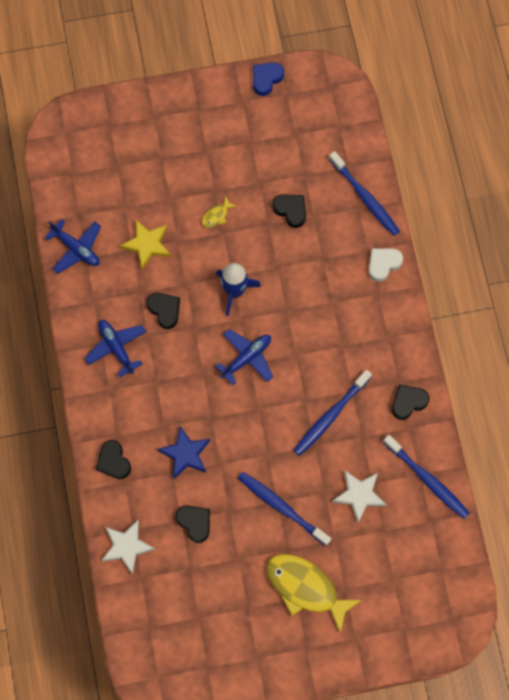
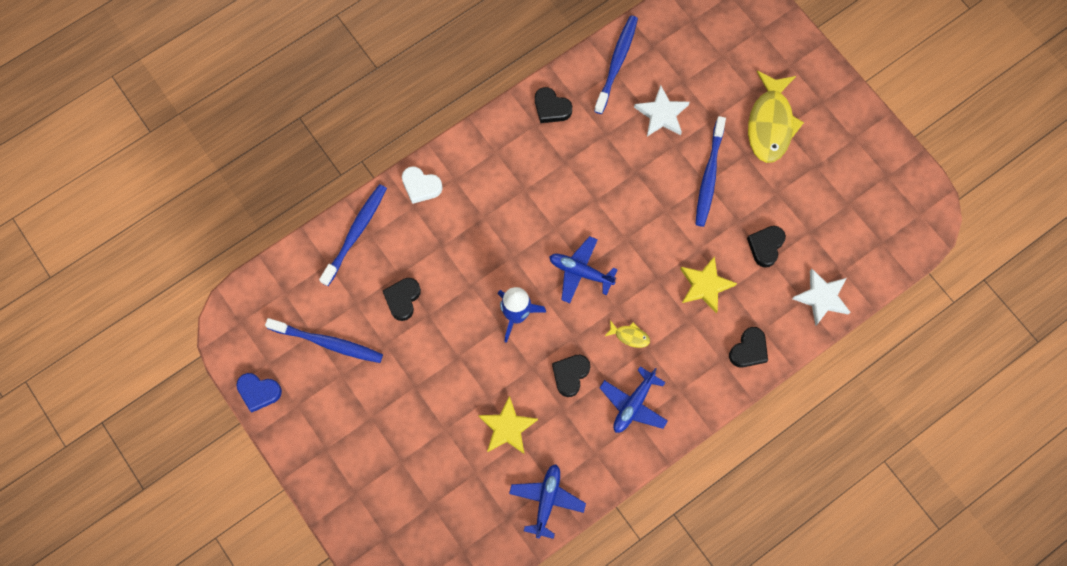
camera: 115 degrees left, 0 degrees up
blue star [157,426,210,479] -> yellow star [680,256,737,313]
yellow fish [202,197,236,228] -> yellow fish moved to [605,320,650,348]
blue toothbrush [293,370,372,456] -> blue toothbrush moved to [265,318,383,363]

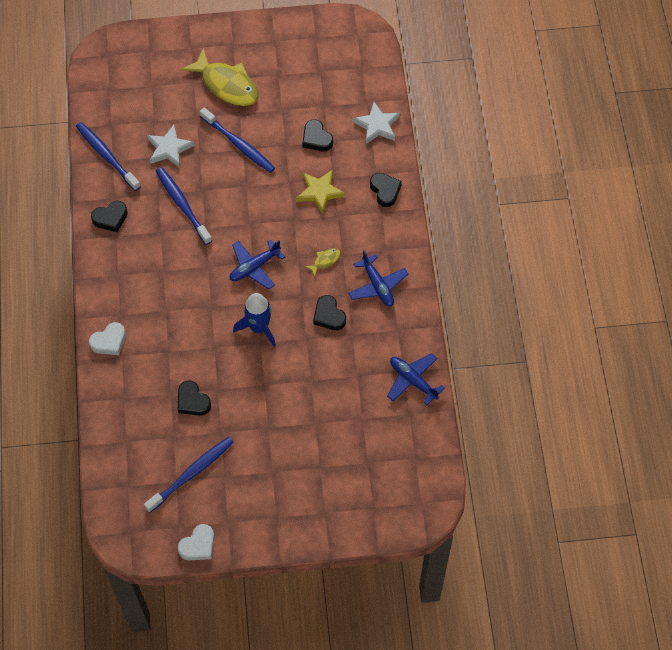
camera: 60 degrees left, 10 degrees down
blue heart [236,373,282,412] -> white heart [178,524,214,560]
blue toothbrush [319,184,387,286] -> blue toothbrush moved to [156,167,212,245]
yellow star [478,396,538,454] -> none

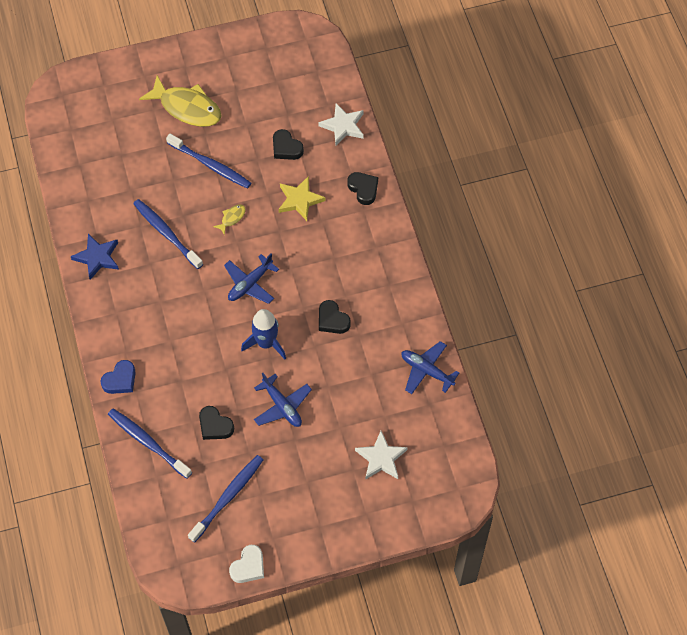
camera: 10 degrees left, 0 degrees up
blue toothbrush [76,122,141,191] -> blue toothbrush moved to [108,408,192,479]
white heart [89,322,126,355] -> blue heart [101,360,136,394]
black heart [91,201,128,232] -> blue star [71,234,119,280]
white star [147,125,194,168] -> white star moved to [355,431,408,480]
yellow fish [305,248,340,277] -> yellow fish moved to [213,205,246,235]
blue plane [348,250,408,307] -> blue plane moved to [254,373,312,427]

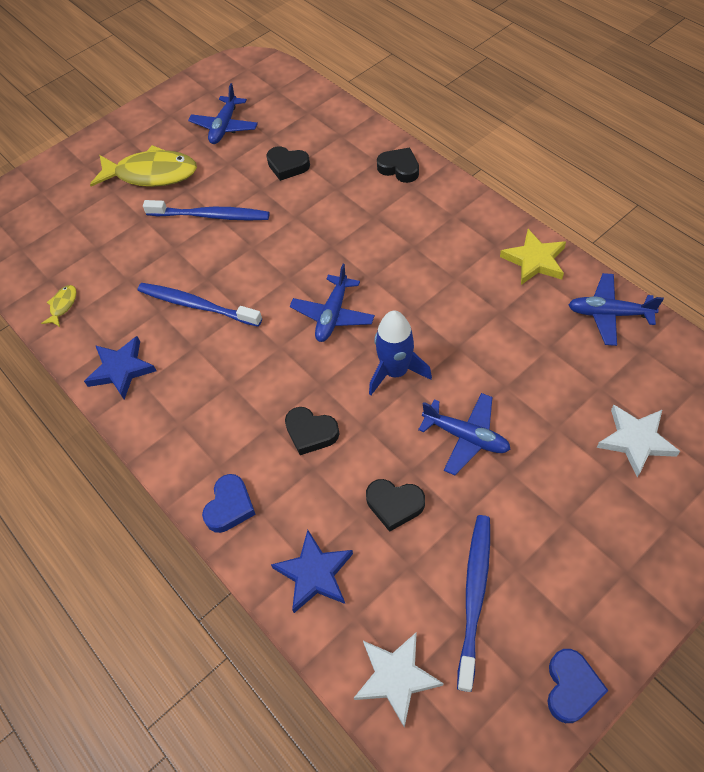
camera: 20 degrees left, 5 degrees down
blue toothbrush [108,408,192,479] -> blue star [271,530,353,613]
yellow fish [213,205,246,235] -> yellow fish moved to [41,285,76,327]
white heart [229,545,264,583] -> blue heart [547,649,609,723]
yellow star [279,176,325,221] -> yellow star moved to [500,229,566,285]
white star [318,103,364,146] -> white star moved to [354,632,444,728]
black heart [319,300,351,334] -> black heart moved to [285,407,339,455]
none -> blue plane [188,83,258,144]

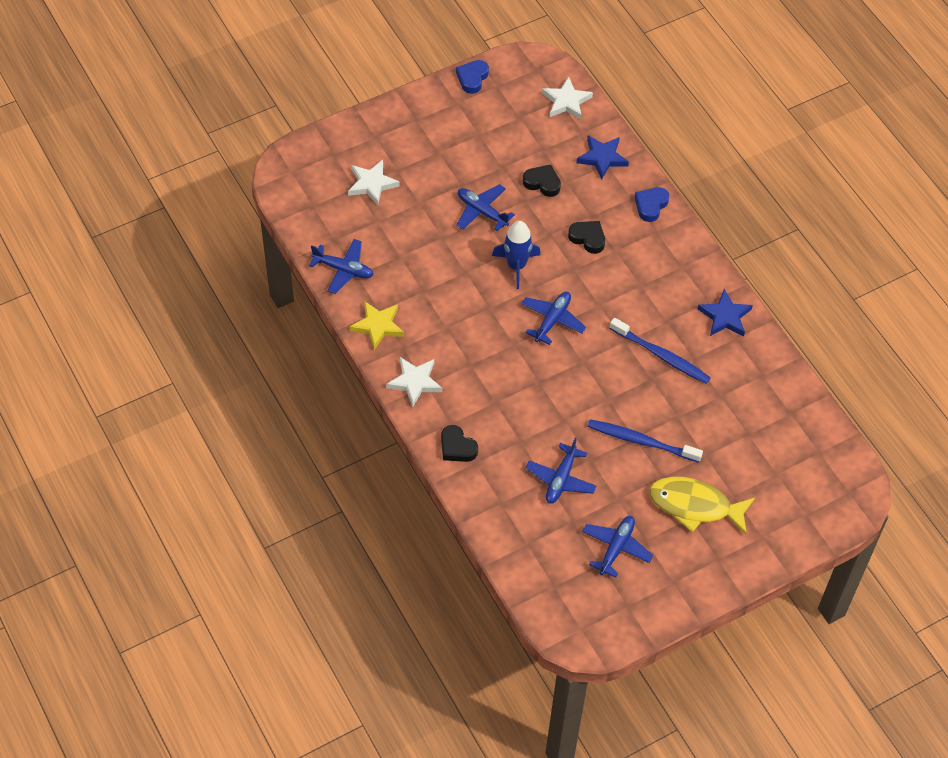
camera: 175 degrees left, 0 degrees up
yellow fish [41,285,76,327] -> none
black heart [266,146,310,181] -> blue plane [526,438,597,504]
blue toothbrush [457,515,490,692] -> none
none -> white star [386,357,442,408]

